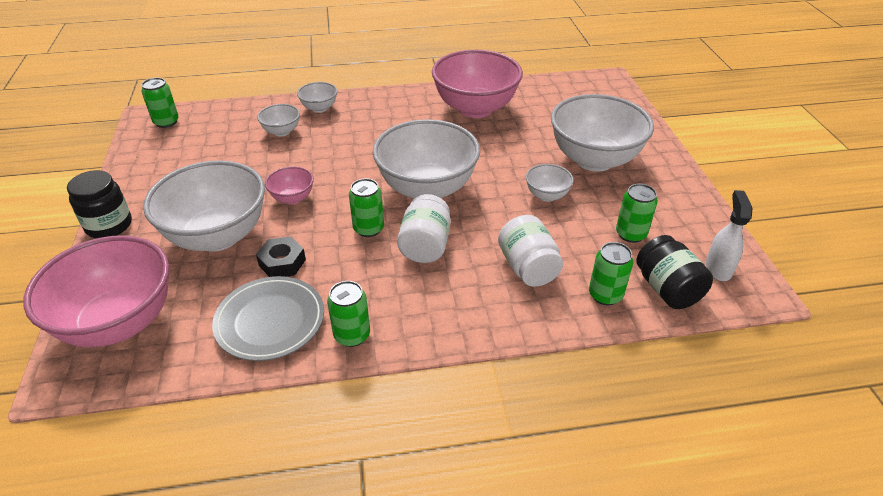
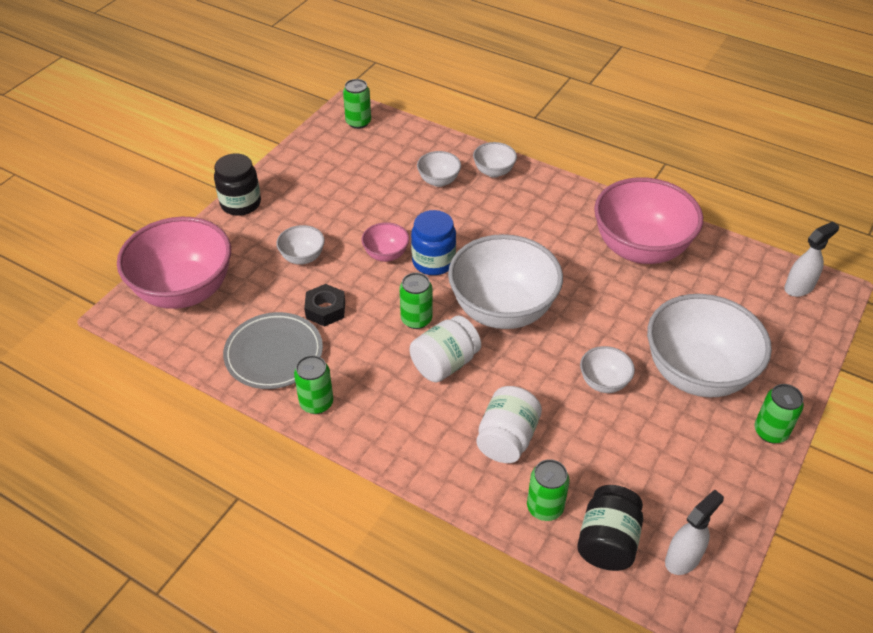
camera: 40 degrees right, 5 degrees up
white bowl [143,160,265,252] -> white bowl [276,225,325,265], size x0.45
green can [616,184,658,243] -> green can moved to [754,384,804,444]
none -> blue jar [411,210,456,275]
none -> white spray bottle [784,221,839,297]

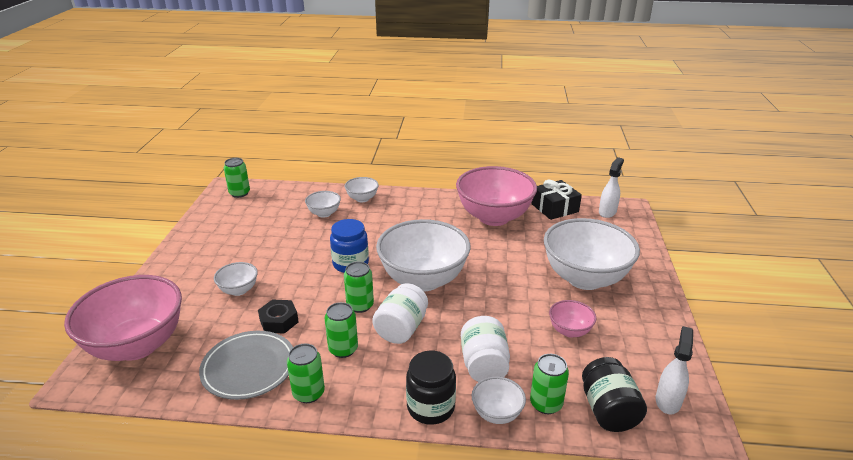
camera: 25 degrees left, 15 degrees down
black jar [214,153,261,216] -> black jar moved to [406,351,456,425]
pink bowl [361,222,409,262] -> pink bowl moved to [549,300,596,338]
white bowl [580,346,635,393] -> white bowl moved to [471,377,526,424]
green can [754,384,804,444] -> green can moved to [324,302,358,358]
none -> black gift [531,180,582,220]

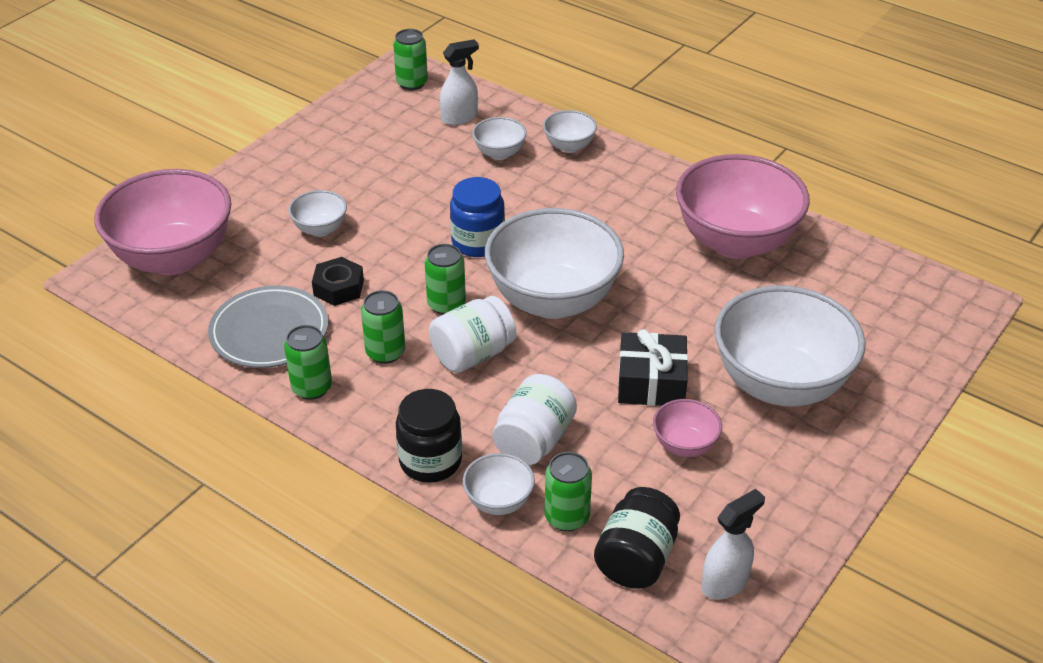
camera: 30 degrees right, 10 degrees up
black gift [531,180,582,220] -> black gift moved to [618,329,688,406]
white spray bottle [599,157,624,218] -> white spray bottle moved to [440,39,479,125]

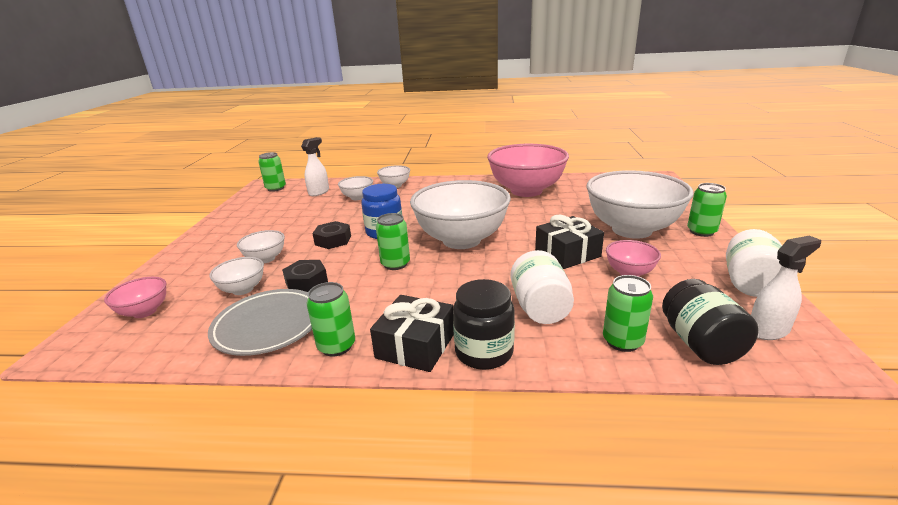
camera: 30 degrees left, 15 degrees down
pink bowl [94,169,231,275] -> pink bowl [104,277,167,318], size x0.45
green can [361,290,405,364] -> green can moved to [687,183,727,237]
white jar [429,296,516,373] -> white jar moved to [726,229,782,297]
white bowl [463,453,535,515] -> white bowl moved to [209,257,264,295]
white spray bottle [701,489,765,600] -> white spray bottle turned 45 degrees clockwise [751,236,821,340]
none -> black nut [312,221,351,249]
none -> black gift [370,295,454,372]

